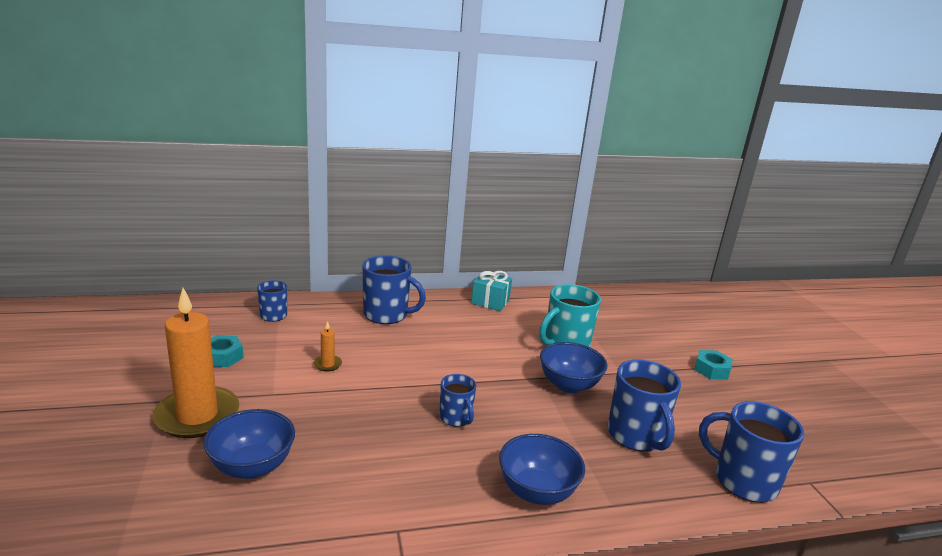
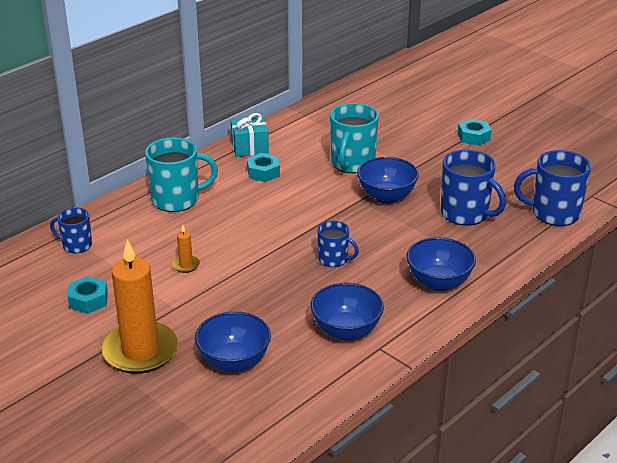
camera: 30 degrees left, 10 degrees up
blue mug [362,255,426,324] -> turquoise mug [145,137,218,212]
none -> turquoise nut [247,153,280,182]
none -> blue bowl [310,283,384,340]

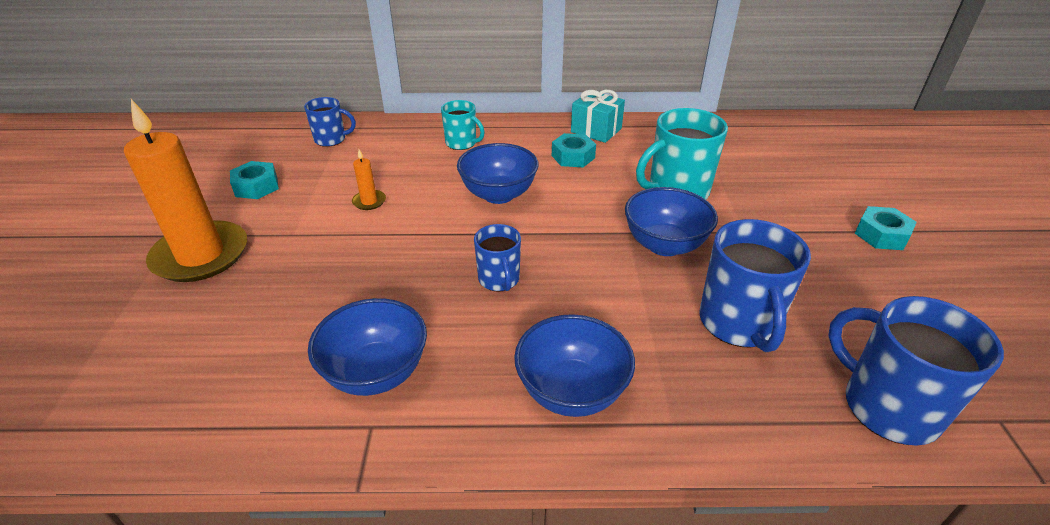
camera: 45 degrees right, 5 degrees up
blue mug [50,207,92,253] -> blue mug turned 120 degrees clockwise [304,97,356,147]
turquoise mug [145,137,218,212] -> turquoise mug [441,100,485,150], size x0.58
blue bowl [195,311,271,372] -> blue bowl moved to [457,143,538,204]

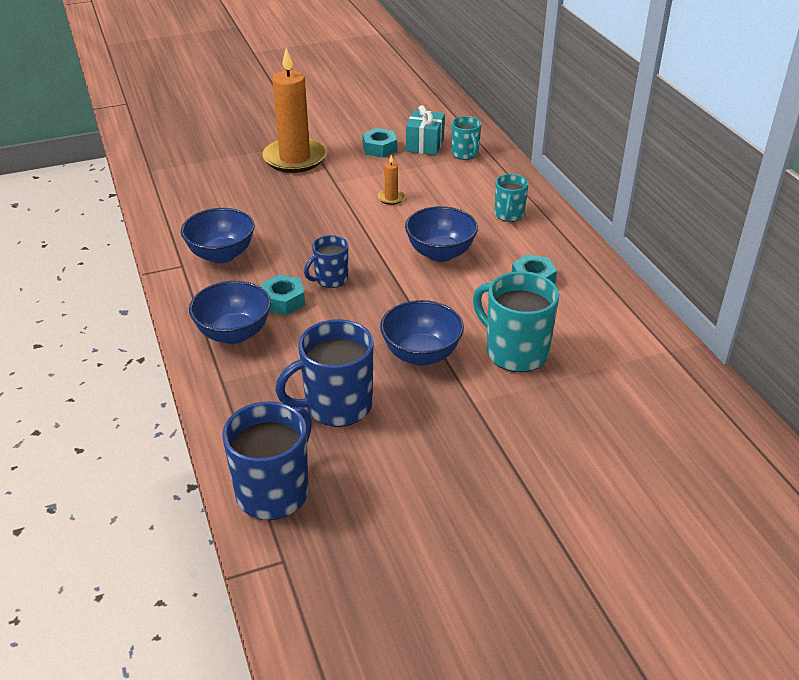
camera: 70 degrees right, 0 degrees up
blue mug [304,97,356,147] -> turquoise mug [451,116,481,160]
turquoise gift [571,90,625,143] -> turquoise gift moved to [406,105,445,155]
turquoise nut [855,206,917,250] -> turquoise nut moved to [261,274,305,315]

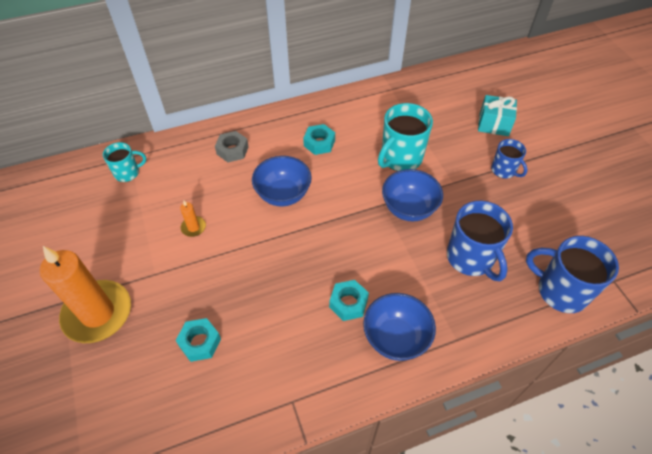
camera: 90 degrees left, 15 degrees up
blue bowl [181,208,254,263] -> none
blue mug [304,235,348,288] -> blue mug moved to [491,139,528,179]
turquoise nut [362,128,397,157] -> turquoise nut moved to [175,318,221,362]
turquoise gift [406,105,445,155] -> turquoise gift moved to [478,95,517,136]
turquoise mug [494,174,529,222] -> grey nut [215,131,249,162]

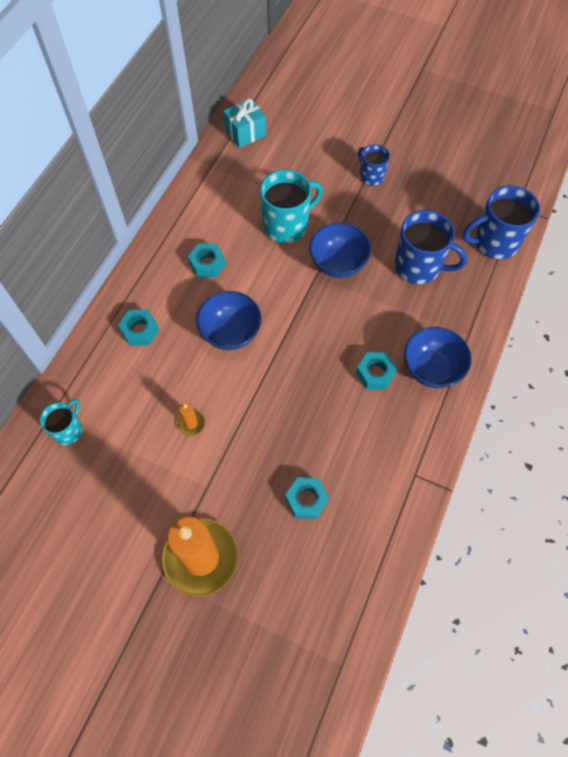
camera: 45 degrees left, 10 degrees up
grey nut [215,131,249,162] -> turquoise nut [118,309,159,346]
turquoise mug [378,103,433,171] -> turquoise mug turned 120 degrees counterclockwise [260,170,323,244]
turquoise gift [478,95,517,136] -> turquoise gift moved to [223,99,266,148]
blue mug [491,139,528,179] -> blue mug turned 135 degrees counterclockwise [358,144,390,186]

